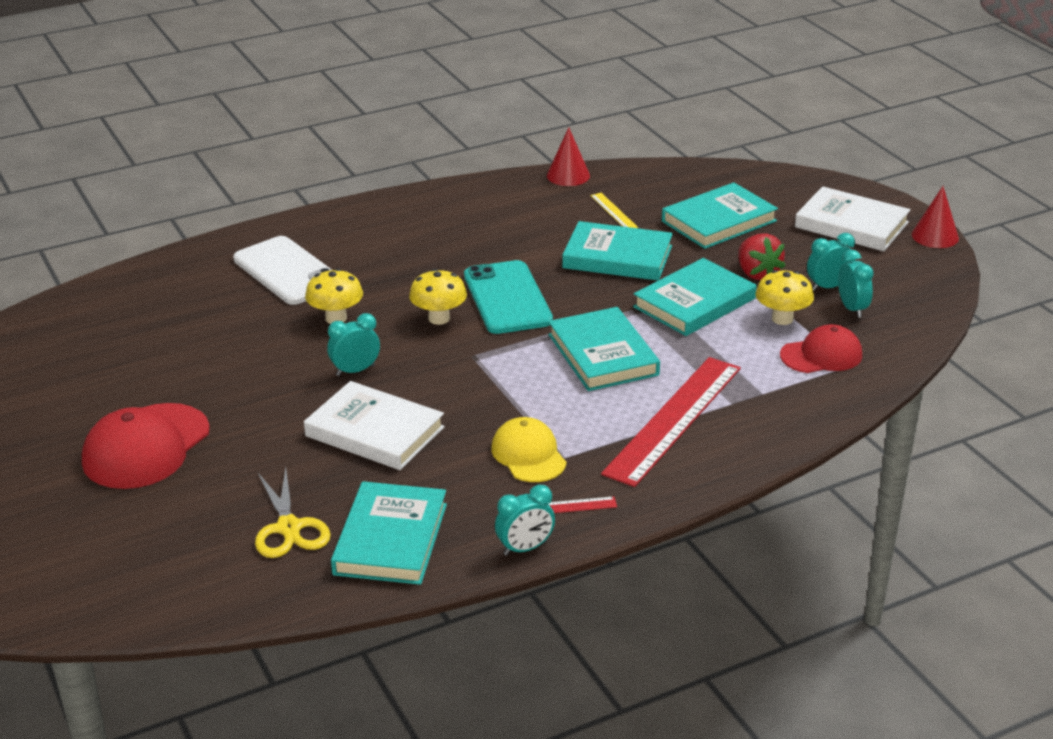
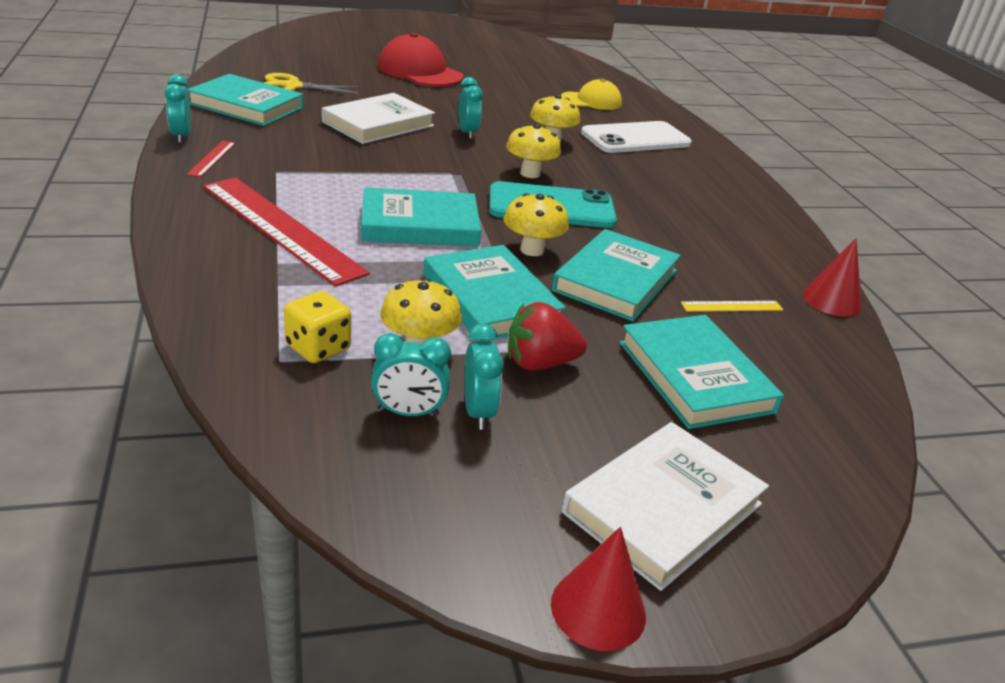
camera: 100 degrees right, 0 degrees up
yellow cap [491,417,567,482] -> yellow cap moved to [561,79,622,110]
red cap [780,324,862,373] -> yellow dice [284,291,351,363]
none -> yellow mushroom [504,193,569,256]

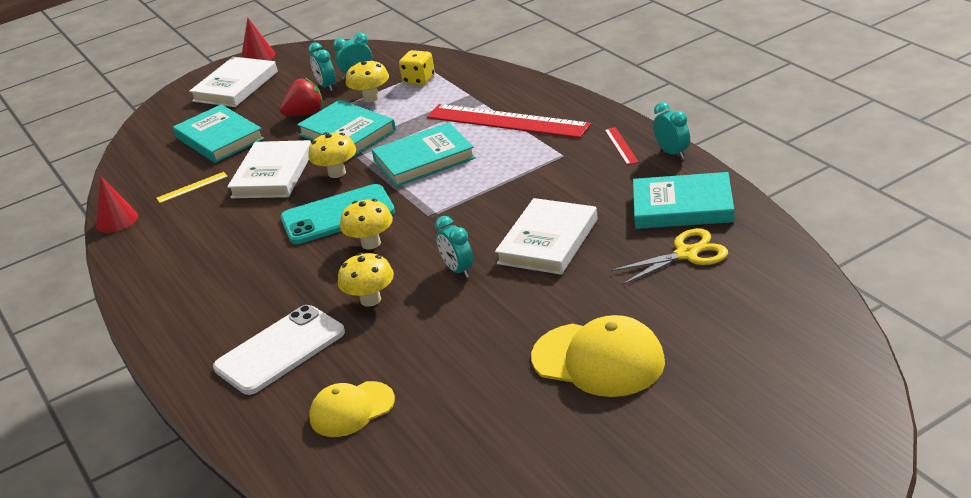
camera: 170 degrees right, 0 degrees up
red cap [378,33,464,87] -> yellow cap [531,315,665,397]
turquoise book [552,229,681,321] -> white book [227,140,311,198]

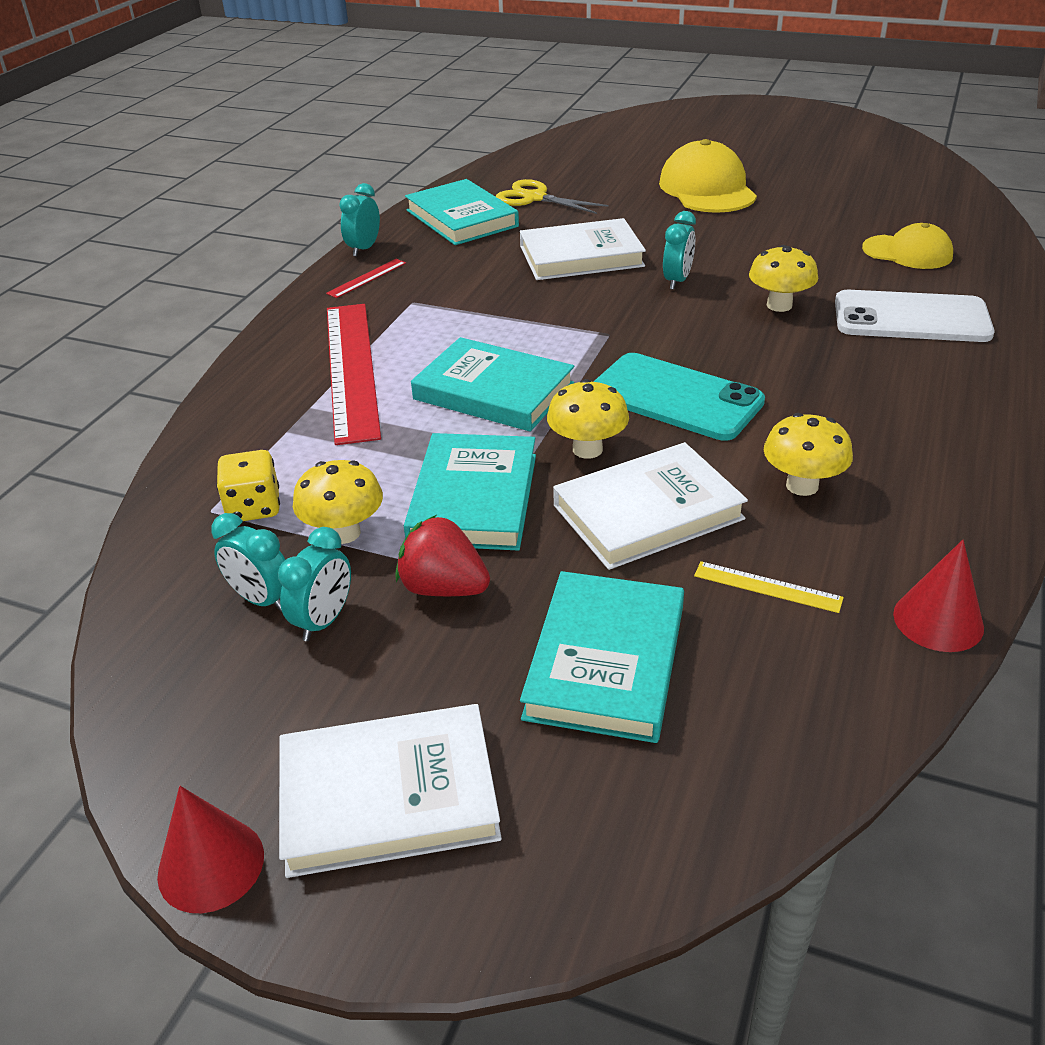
camera: 130 degrees left, 5 degrees up
yellow mushroom [340,199,393,249] -> yellow mushroom moved to [764,413,853,496]

